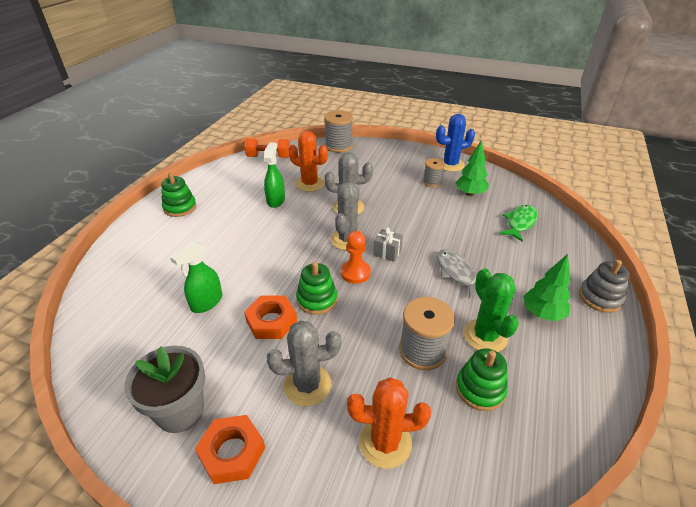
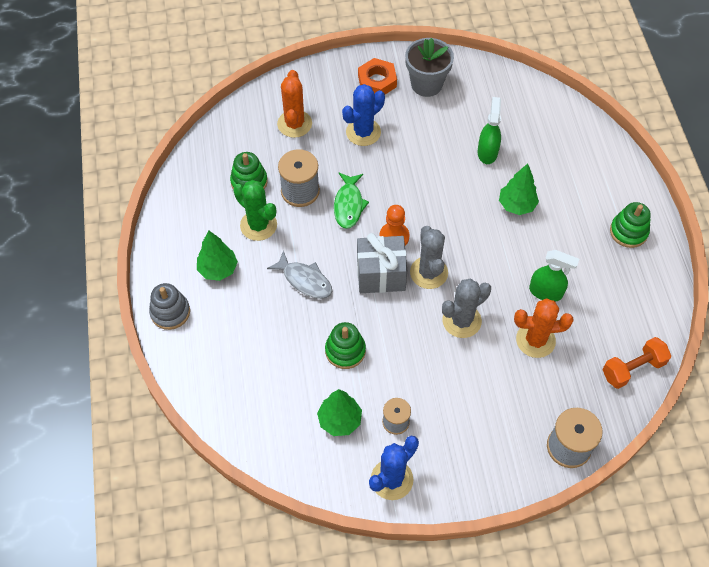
camera: 150 degrees right, 20 degrees up
orange nut [244,295,297,339] -> none
green spray bottle [264,142,285,208] -> green spray bottle turned 45 degrees counterclockwise [529,250,579,302]
grey cactus [266,321,341,406] -> blue cactus [342,84,385,146]
green stacking toy [296,262,337,315] -> green stacking toy moved to [325,322,366,369]
orange cactus [347,377,431,469] -> orange cactus turned 60 degrees counterclockwise [277,70,312,138]
grey gift [373,227,403,262] -> grey gift [357,233,407,293], size x1.89
green fish [499,205,538,242] -> green fish moved to [334,173,369,229]
none -> green tree [499,164,539,215]

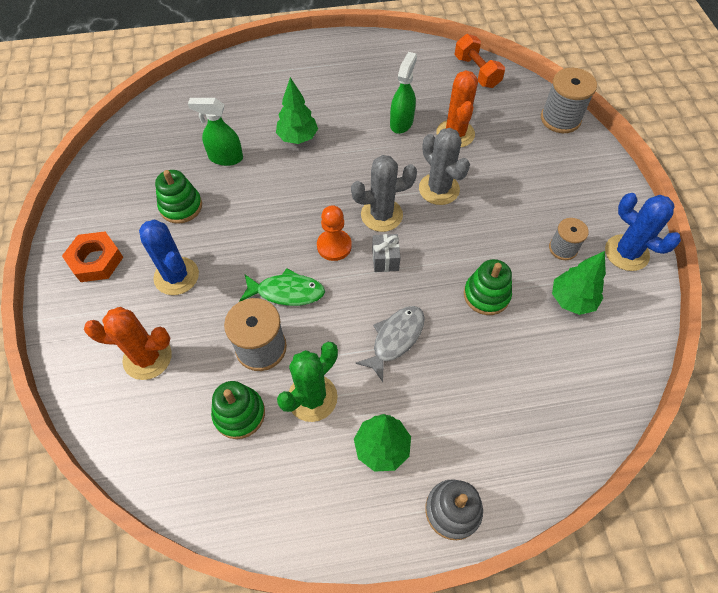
camera: 90 degrees left, 0 degrees up
grey gift [357,233,407,293] -> grey gift [372,234,400,272], size x0.53
grey flower pot [405,38,454,97] -> none
green stacking toy [610,202,651,248] -> green stacking toy moved to [155,170,202,224]

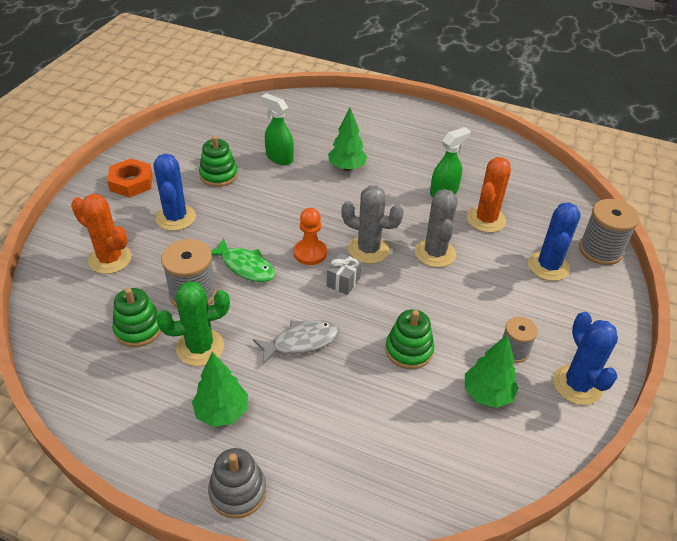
camera: 30 degrees right, 15 degrees down
orange dumbbell [455,34,505,88] -> none
none -> blue cactus [528,203,581,281]

